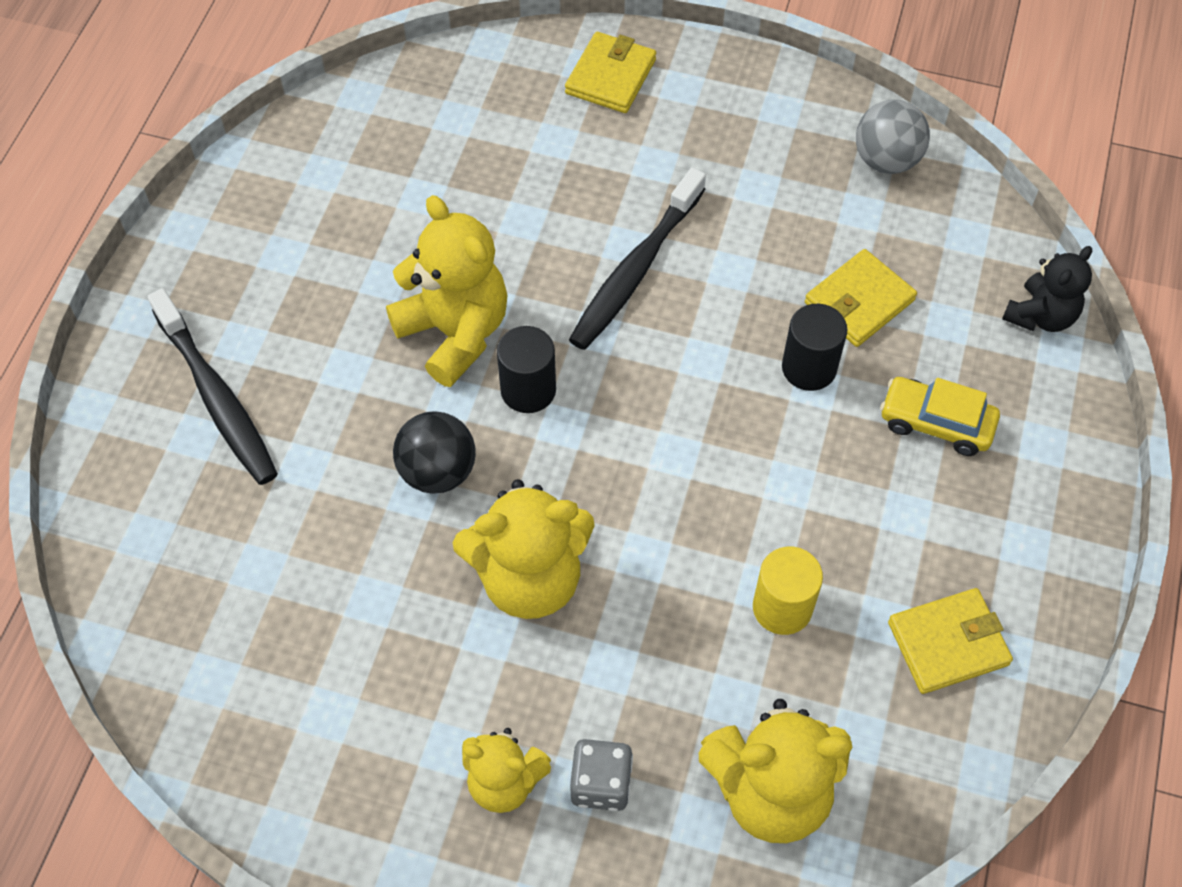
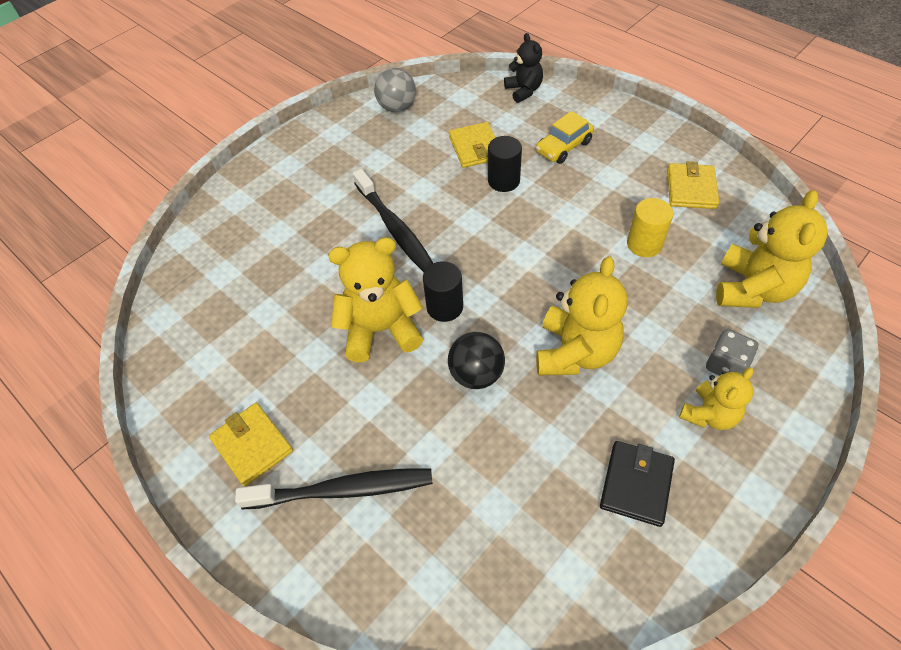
camera: 60 degrees left, 5 degrees down
yellow wallet [565,32,656,113] -> yellow wallet moved to [209,403,293,486]
none -> black wallet [600,441,675,527]

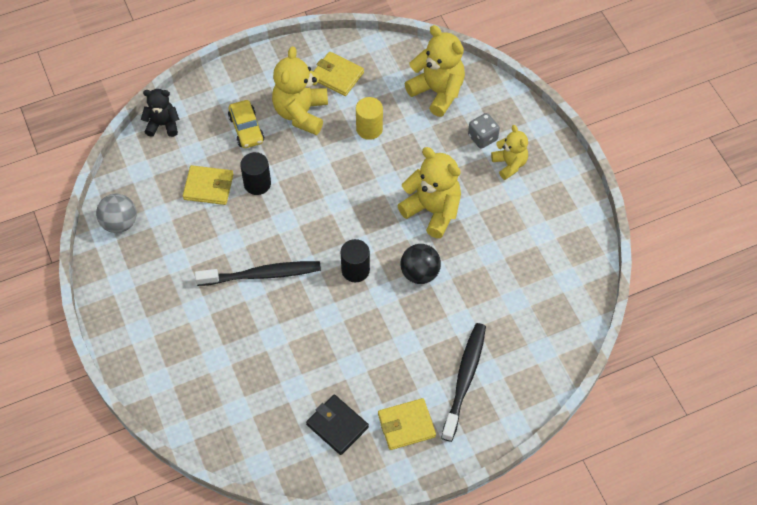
camera: 70 degrees left, 5 degrees up
yellow teddy bear [328,237,423,362] -> yellow teddy bear moved to [272,46,328,135]
black wallet [600,441,675,527] -> black wallet moved to [306,394,369,455]

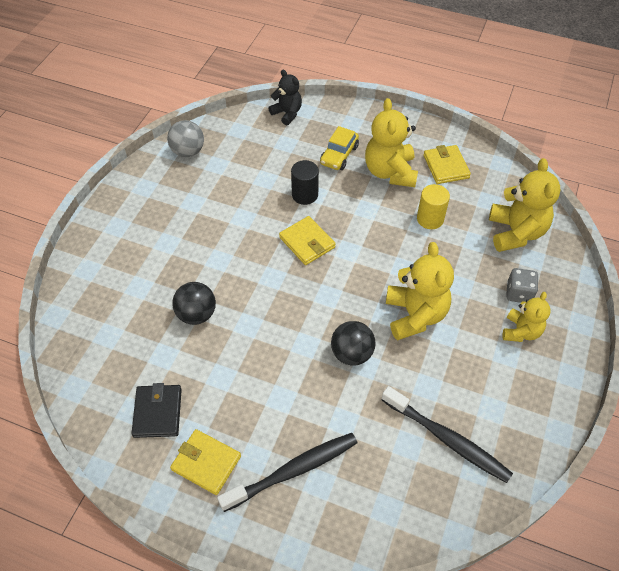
camera: 45 degrees right, 5 degrees down
yellow wallet [183,165,233,205] -> yellow wallet moved to [279,216,336,265]
black toothbrush [195,261,321,286] -> black toothbrush moved to [382,386,513,483]
yellow teddy bear [272,46,328,135] -> yellow teddy bear turned 60 degrees counterclockwise [365,98,418,187]
black cylinder [341,239,370,282] -> none
none -> black ball [172,282,216,325]

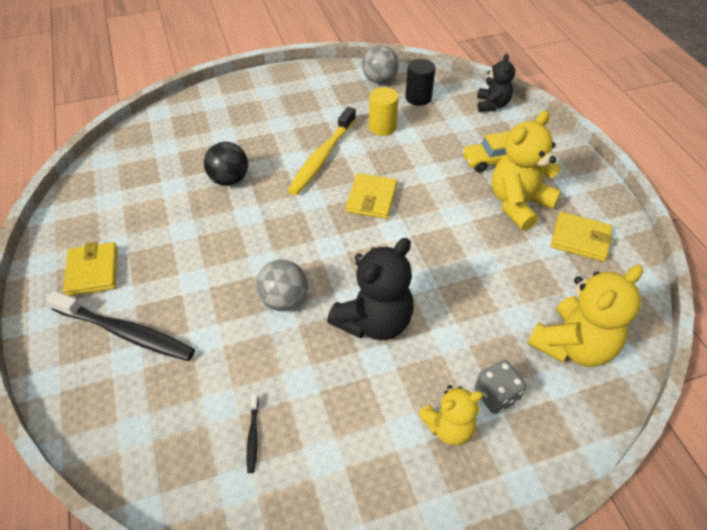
camera: 50 degrees right, 5 degrees down
black wallet [131,383,182,438] -> none
black cylinder [291,160,319,205] -> black cylinder moved to [405,59,435,106]
black ball [331,321,376,366] -> grey ball [256,259,308,311]
black toothbrush [382,386,513,483] -> black toothbrush [247,394,259,473], size x0.43
yellow teddy bear [386,242,454,341] -> black teddy bear [327,238,414,340]
yellow cylinder [417,184,450,229] -> yellow cylinder moved to [369,87,399,136]
yellow wallet [424,145,471,184] -> yellow wallet turned 75 degrees clockwise [551,212,613,262]
none -> yellow toothbrush [288,107,356,195]

